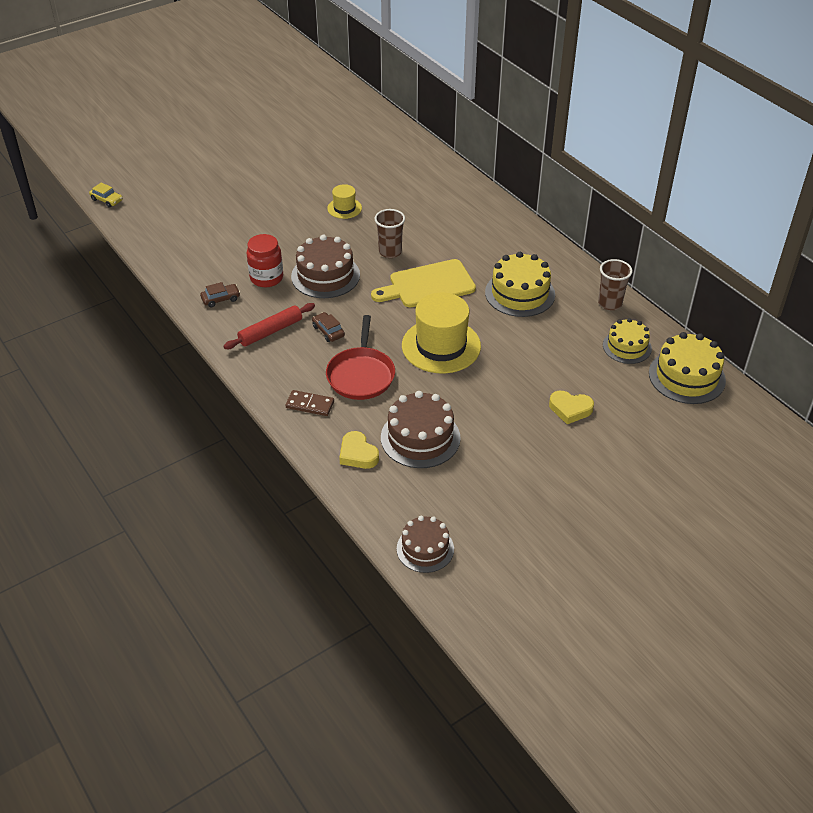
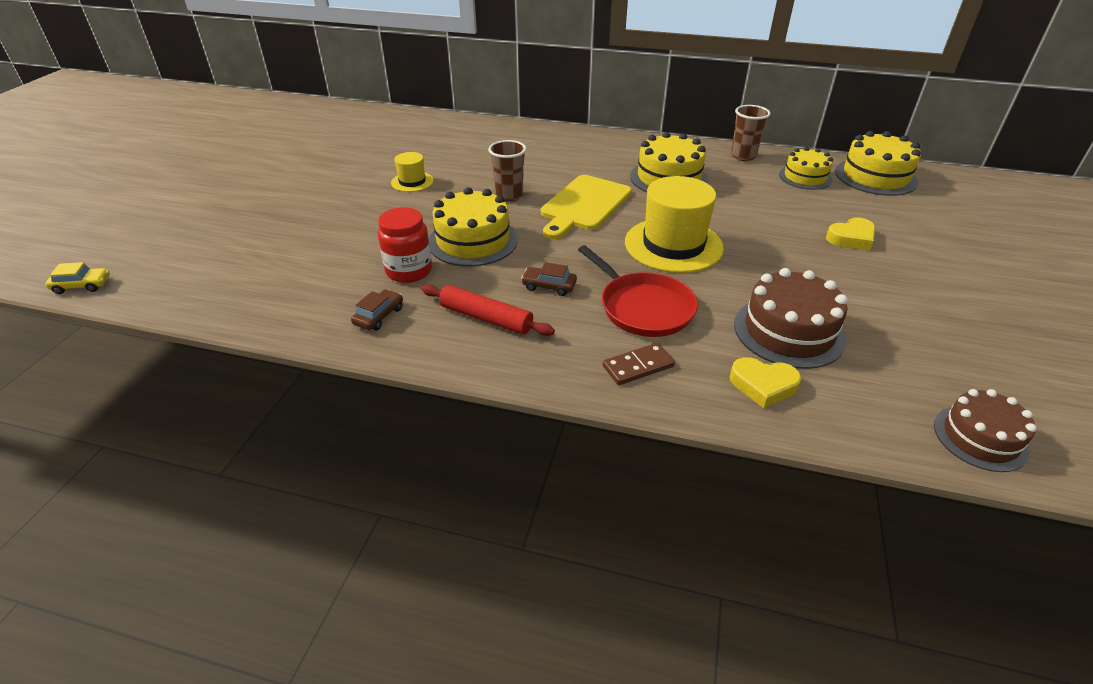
camera: 40 degrees left, 5 degrees down
red rolling pin [223,303,315,349] -> red rolling pin turned 75 degrees counterclockwise [421,284,555,336]
brown cake [291,235,360,298] -> yellow cake [429,187,518,267]

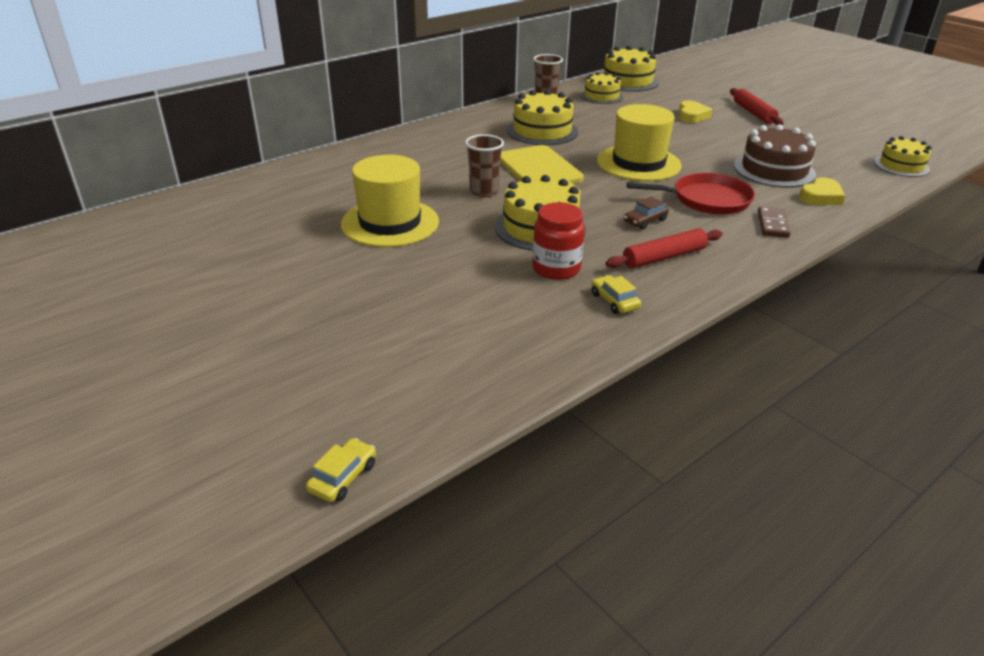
camera: 55 degrees left, 5 degrees down
brown car [351,289,403,331] -> yellow car [591,275,641,314]
yellow hat [391,152,434,192] -> yellow hat [341,155,439,247], size x2.00
brown cake [934,389,1037,472] -> yellow cake [874,136,932,177]
none -> red rolling pin [730,88,783,125]

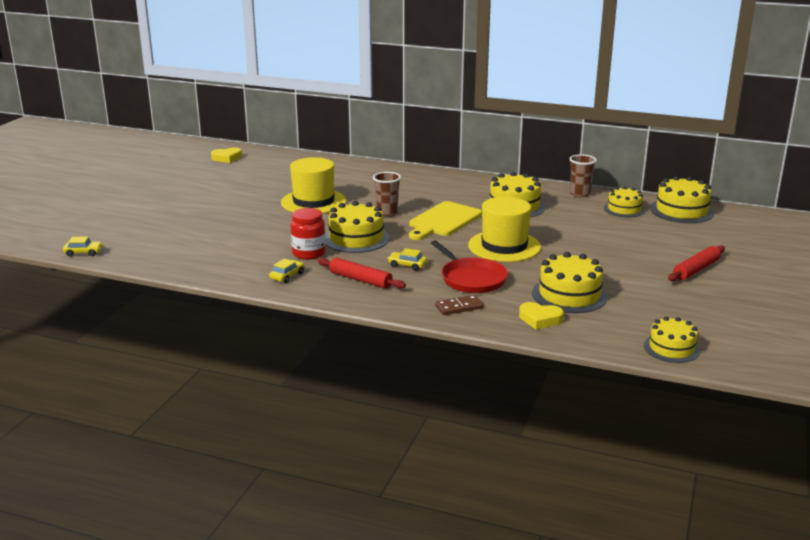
camera: 60 degrees right, 10 degrees down
brown car [624,196,669,230] -> yellow car [388,248,427,271]
yellow heart [679,101,712,123] -> yellow heart moved to [211,147,242,163]
brown cake [734,124,816,188] -> yellow cake [532,252,608,313]

